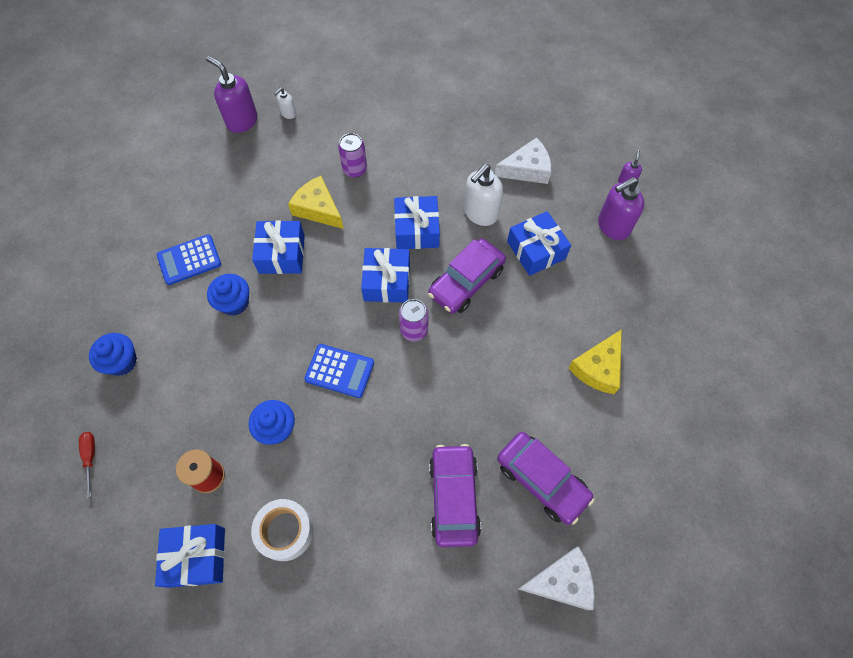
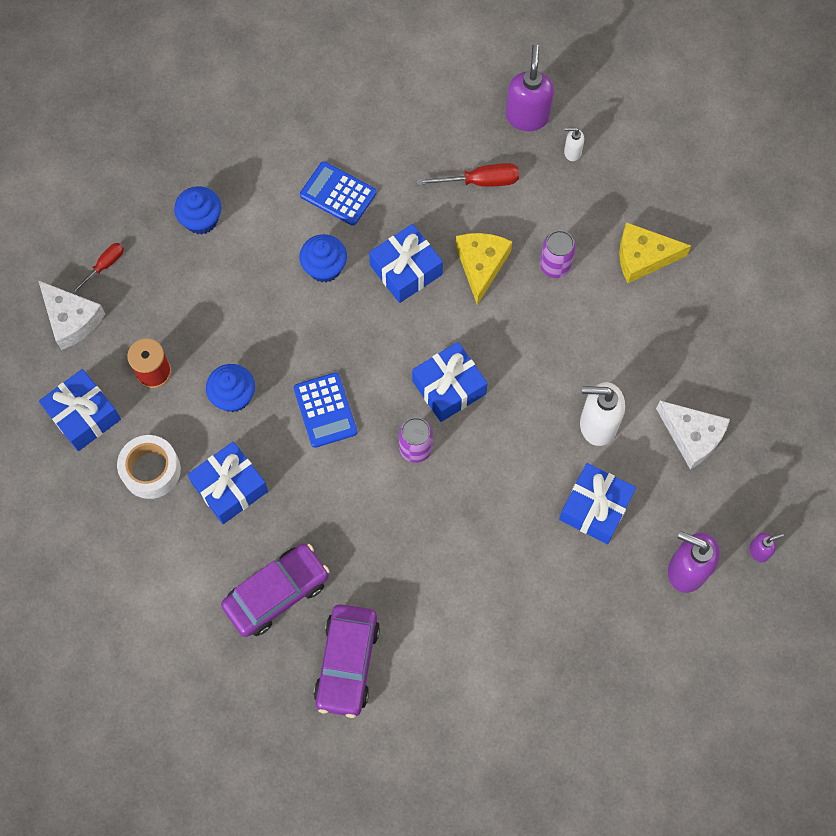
camera: 55 degrees right, 5 degrees up
blue gift [394,196,440,249] -> blue gift moved to [187,441,268,524]
purple car [428,239,506,314] -> none
white cheese [518,546,595,610] -> white cheese moved to [38,280,105,350]
yellow cheese [568,329,622,394] -> yellow cheese moved to [619,222,691,283]
none -> red screwdriver [416,163,519,187]

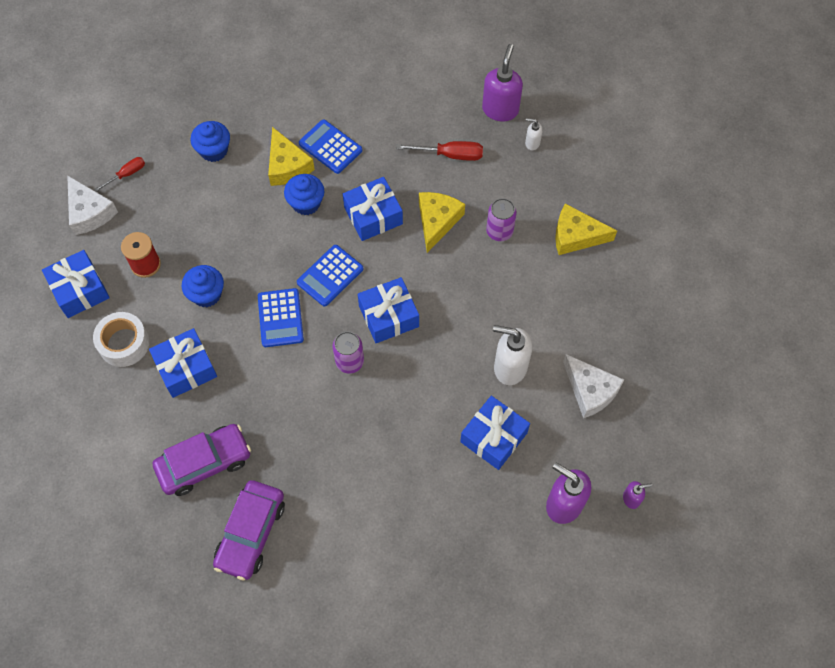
camera: 10 degrees right, 5 degrees down
none -> yellow cheese [268,127,315,186]
none -> blue calculator [297,245,363,306]

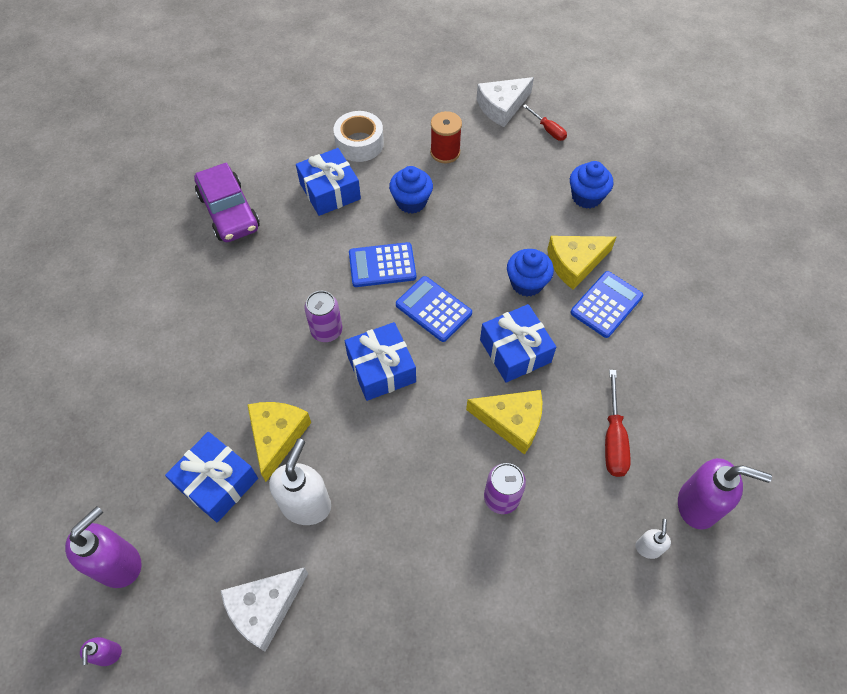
camera: 90 degrees right, 5 degrees down
blue gift [42,250,110,318] -> none
purple car [213,480,285,581] -> none
yellow cheese [555,204,617,255] -> yellow cheese moved to [248,402,311,482]

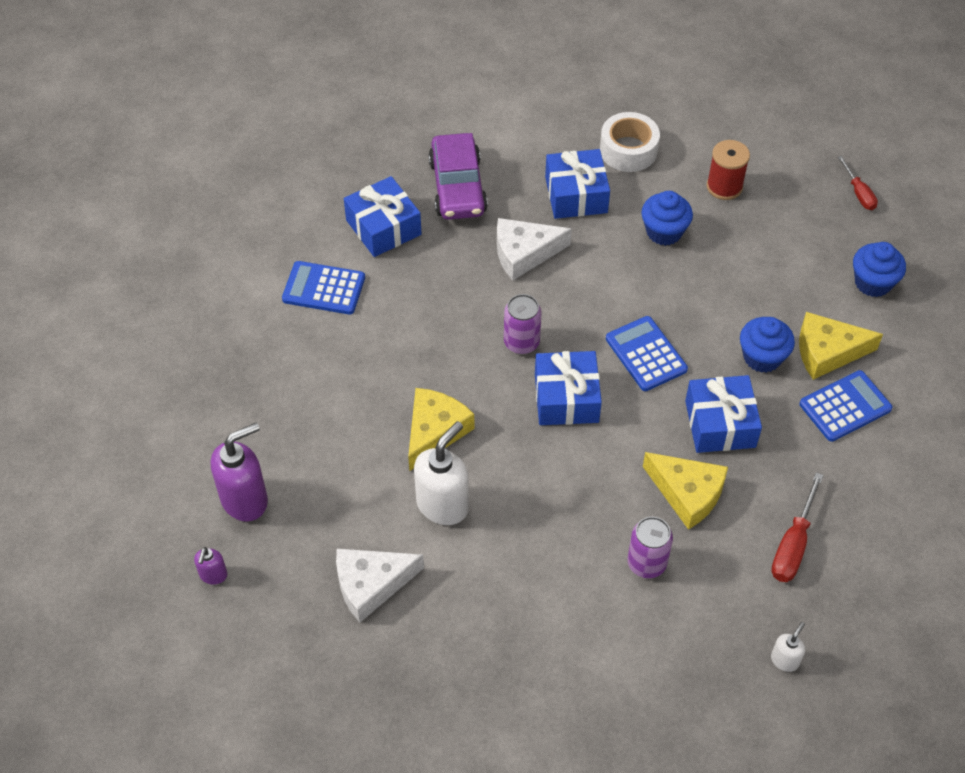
camera: 20 degrees right, 5 degrees down
blue gift [165,432,258,523] -> blue gift moved to [344,176,422,257]
blue calculator [349,242,416,287] -> blue calculator moved to [282,261,365,315]
white cheese [477,77,534,127] -> white cheese moved to [497,218,572,281]
purple soap dispenser [678,458,772,530] -> none

